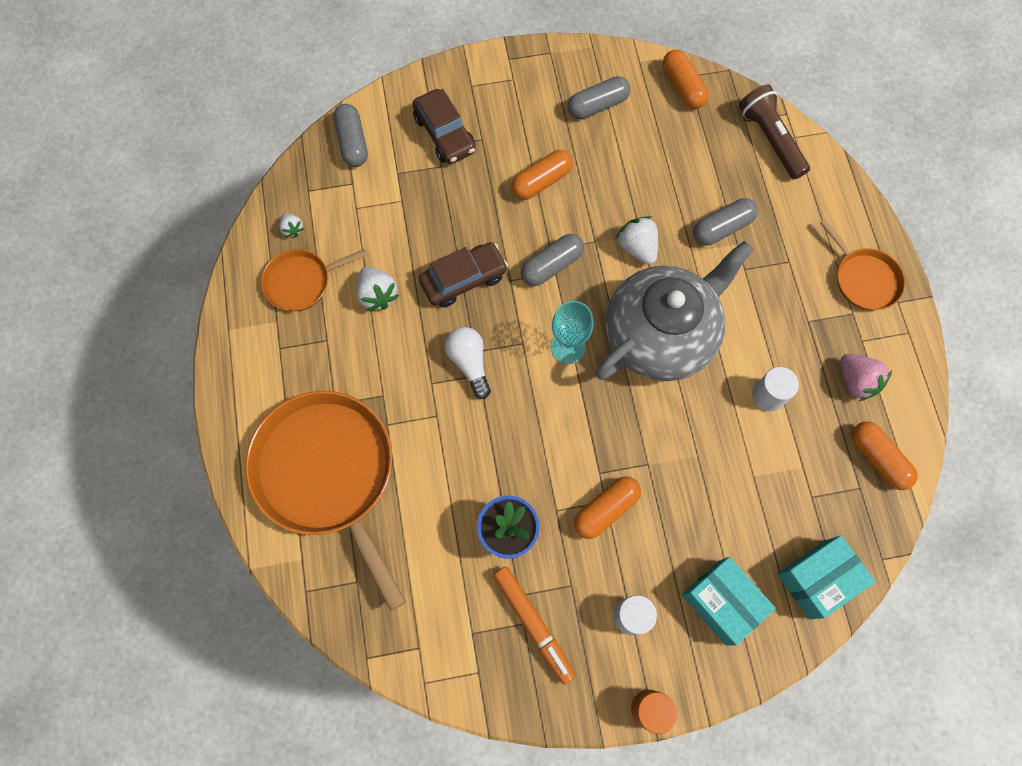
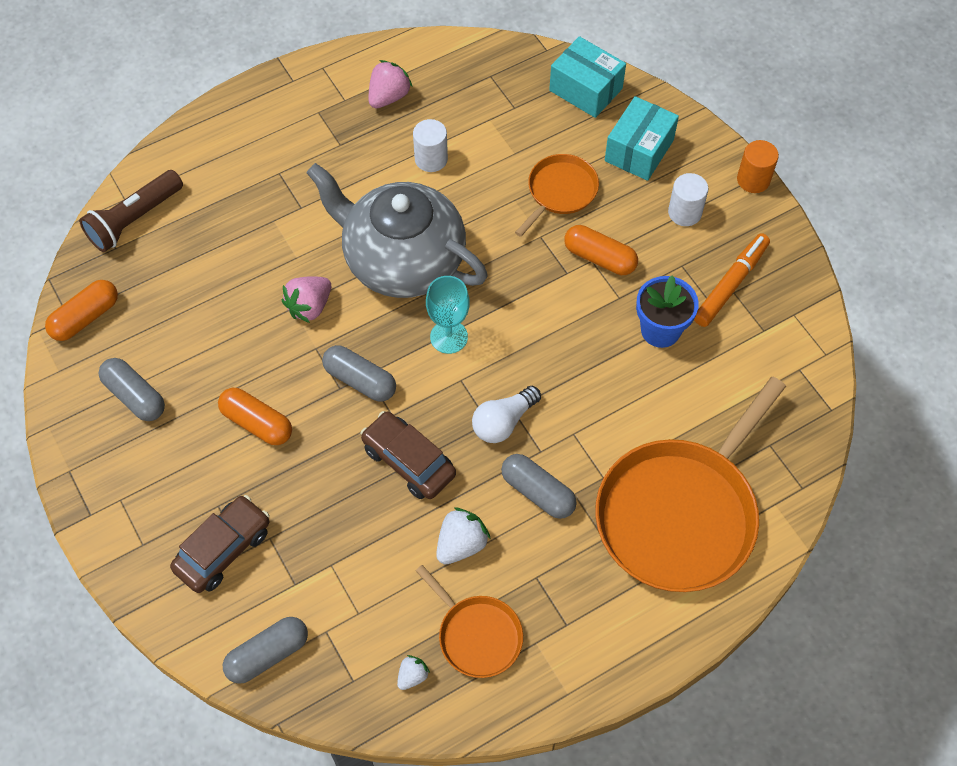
camera: 110 degrees left, 10 degrees down
white strawberry [616,216,658,265] -> pink strawberry [282,276,331,323]
grey capsule [693,198,758,246] -> grey capsule moved to [501,454,577,519]
orange pan [820,219,905,310] -> orange pan moved to [515,154,599,237]
orange capsule [852,421,918,490] -> none

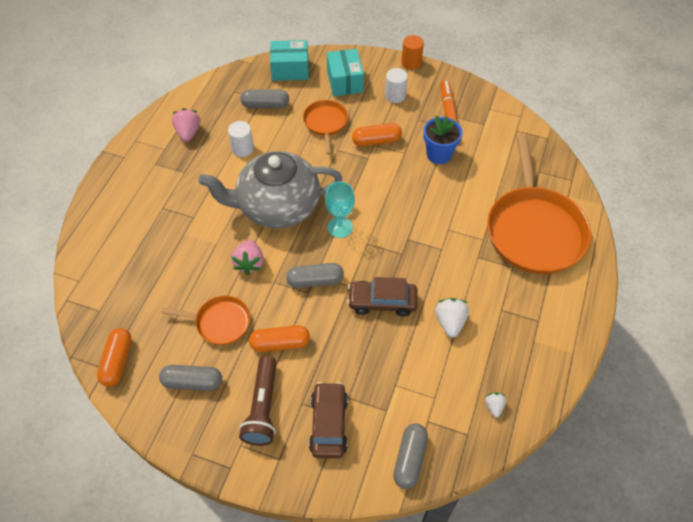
camera: 40 degrees left, 5 degrees down
brown flashlight [79,170,183,252] -> brown flashlight moved to [239,356,277,446]
orange pan [416,565,523,678] -> orange pan moved to [161,295,250,345]
white light bulb [472,386,541,443] -> none
grey capsule [501,454,577,519] -> grey capsule moved to [241,89,289,108]

